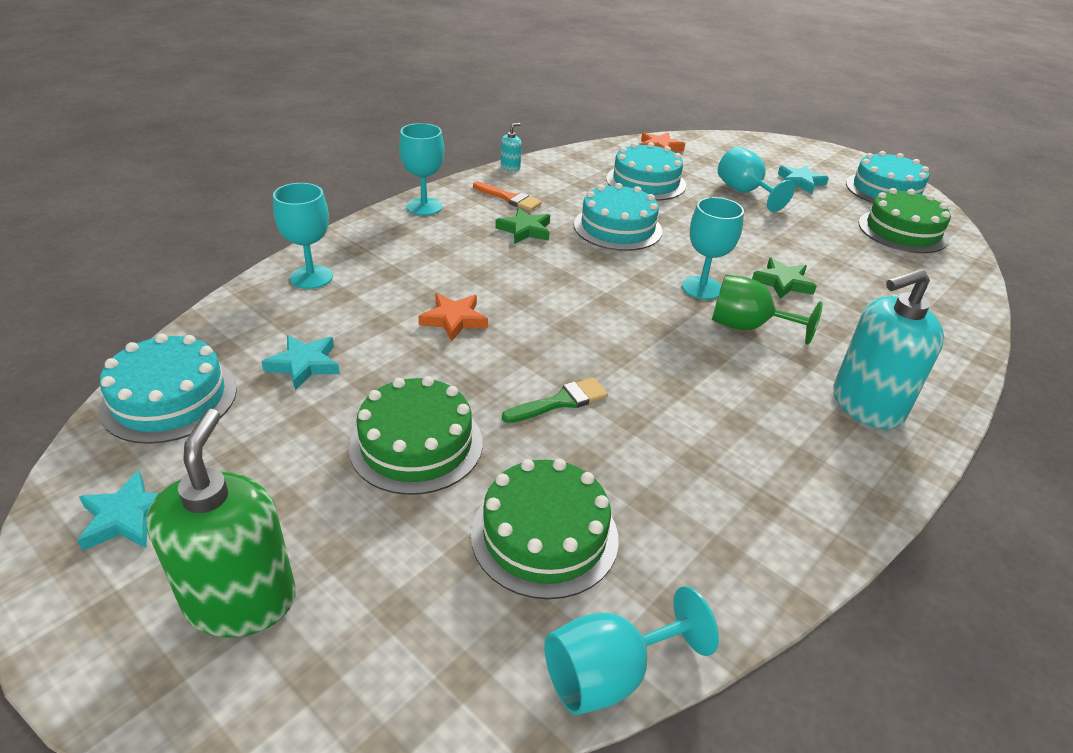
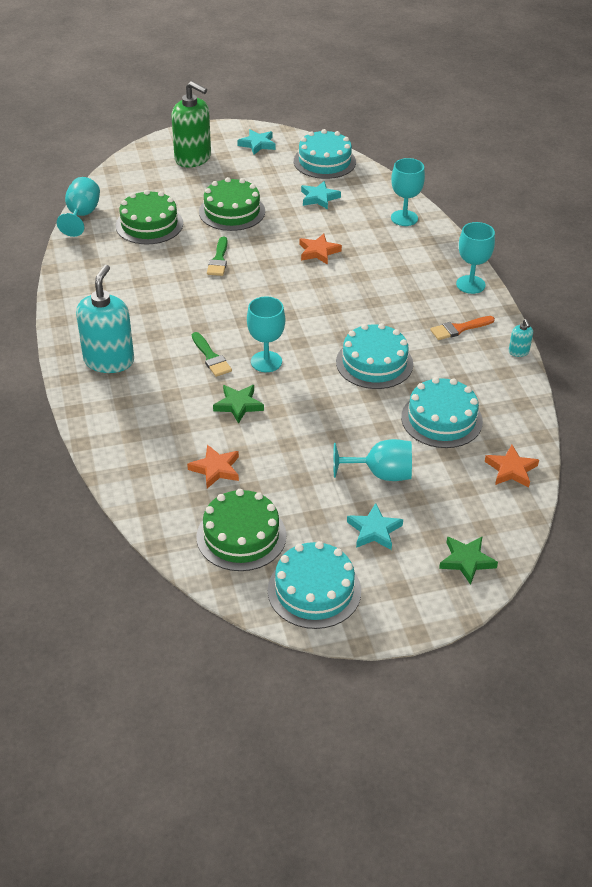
camera: 125 degrees right, 5 degrees up
green star [495,208,550,244] -> green star moved to [439,536,498,585]
green goblet [712,275,823,345] -> green brush [192,332,232,377]
none -> orange star [187,444,239,488]

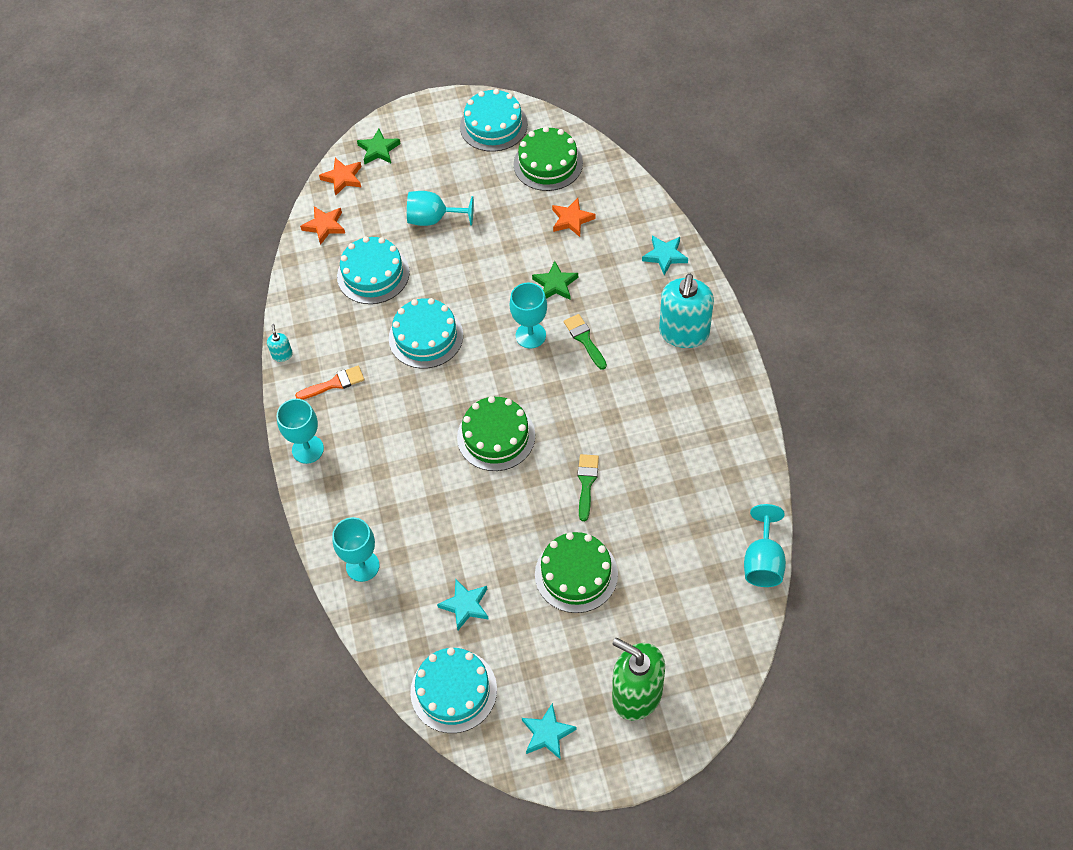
camera: 175 degrees left, 15 degrees up
green cake [116,190,183,244] -> green cake moved to [457,396,535,471]
orange star [299,233,342,265] -> orange star moved to [319,158,362,195]
turquoise star [347,503,403,550] -> turquoise star moved to [642,236,688,275]

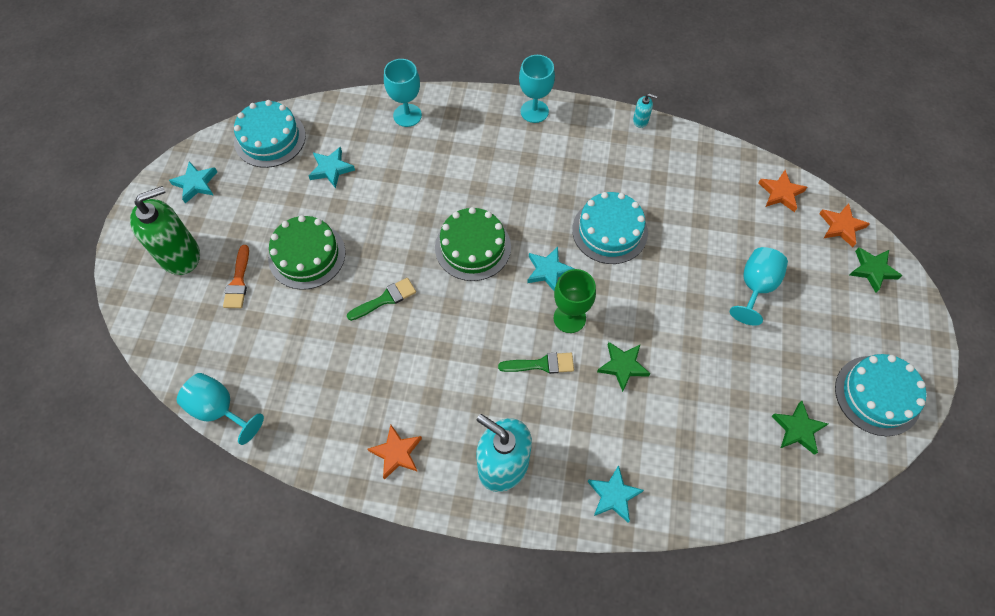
camera: 110 degrees right, 5 degrees up
orange brush [295,366,364,400] -> orange brush moved to [223,245,249,308]
turquoise cake [337,236,410,304] -> none
turquoise goblet [510,283,547,349] -> green goblet [554,269,596,333]
green cake [514,127,583,191] -> green star [772,401,828,455]
orange star [552,198,595,237] -> orange star moved to [368,425,422,480]
green brush [577,454,599,521] -> green brush turned 60 degrees counterclockwise [347,278,416,321]
none -> turquoise star [527,247,575,291]

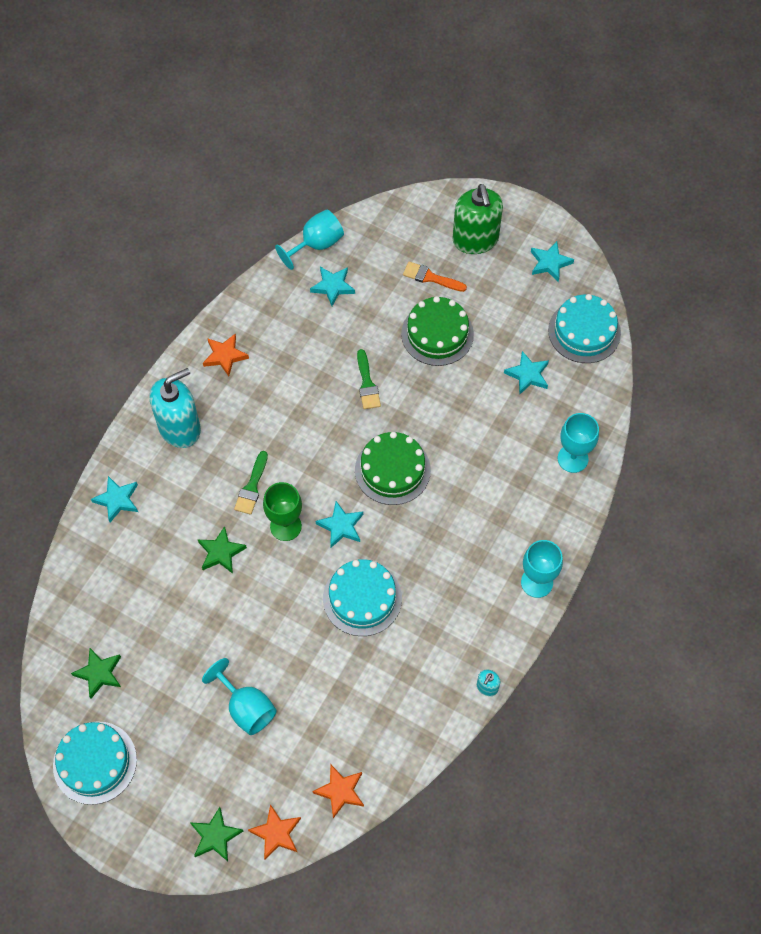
camera: 110 degrees right, 0 degrees up
none -> turquoise star [310,267,355,306]

